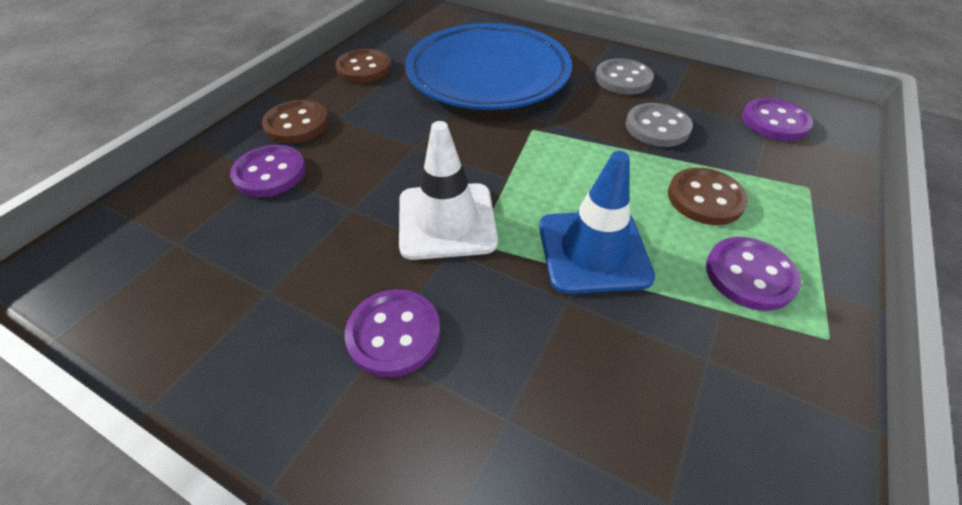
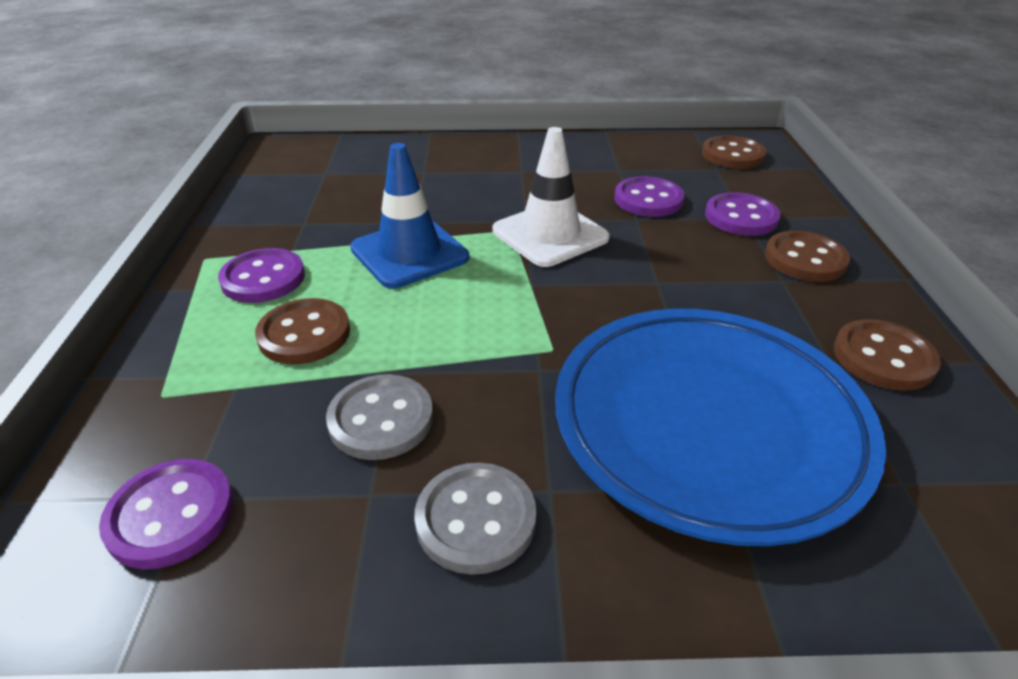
camera: 150 degrees right, 10 degrees down
purple button [345,289,441,377] -> purple button moved to [614,176,685,217]
none -> brown button [702,135,767,169]

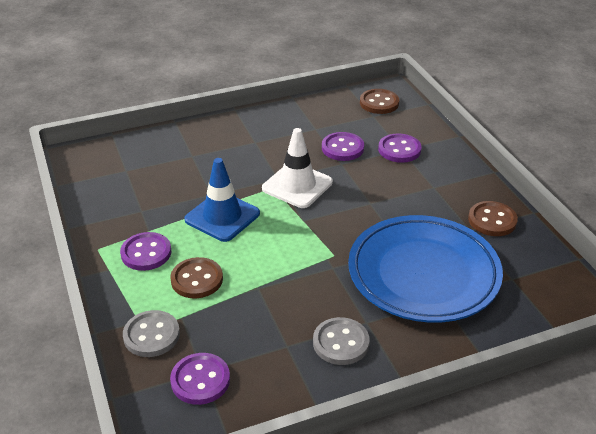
camera: 20 degrees left, 0 degrees up
grey button [326,374,433,460] -> grey button moved to [123,310,180,357]
brown button [765,231,850,282] -> none

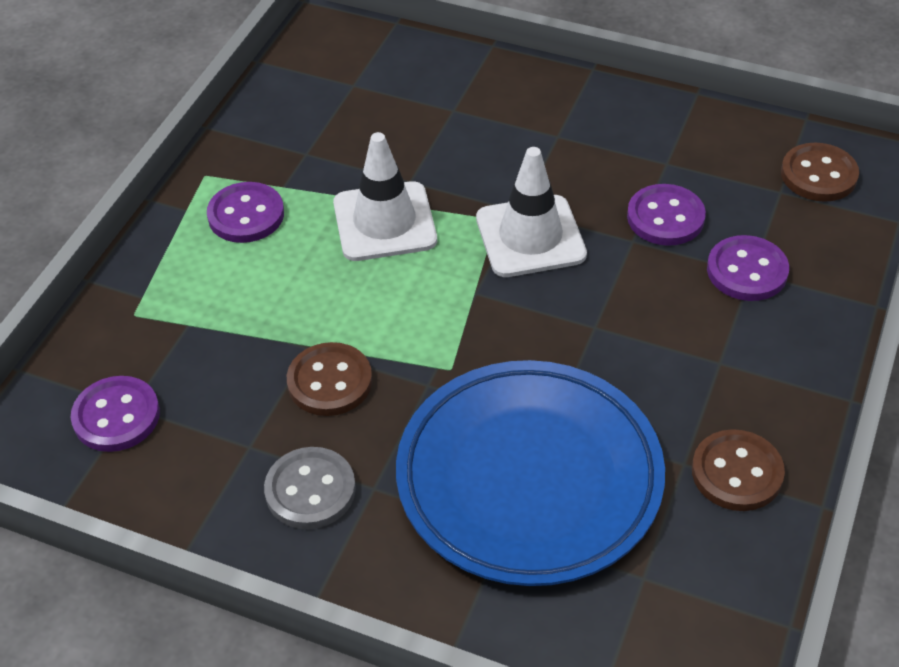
camera: 45 degrees right, 10 degrees up
grey button [123,310,180,357] -> none
brown button [170,257,223,298] -> brown button moved to [287,342,372,416]
blue traffic cone [184,158,260,242] -> white traffic cone [333,132,437,261]

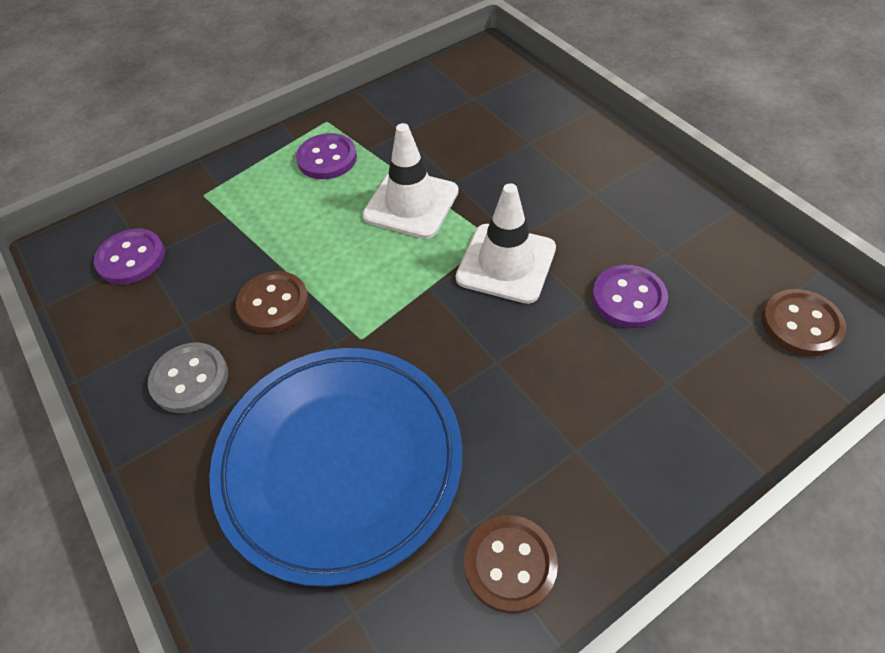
camera: 35 degrees right, 5 degrees up
purple button [707,235,789,301] -> none

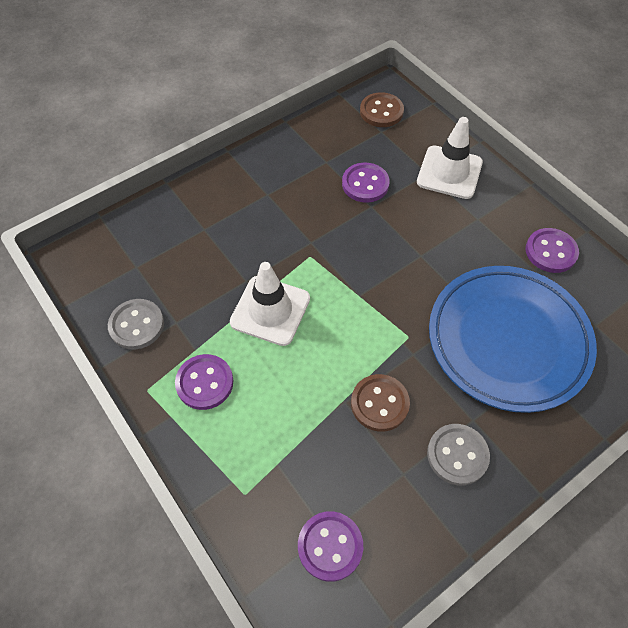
camera: 95 degrees left, 5 degrees up
white traffic cone [456,183,556,304] -> white traffic cone moved to [417,117,483,199]
brown button [464,515,558,614] -> purple button [526,228,579,273]
none -> grey button [108,299,164,350]

